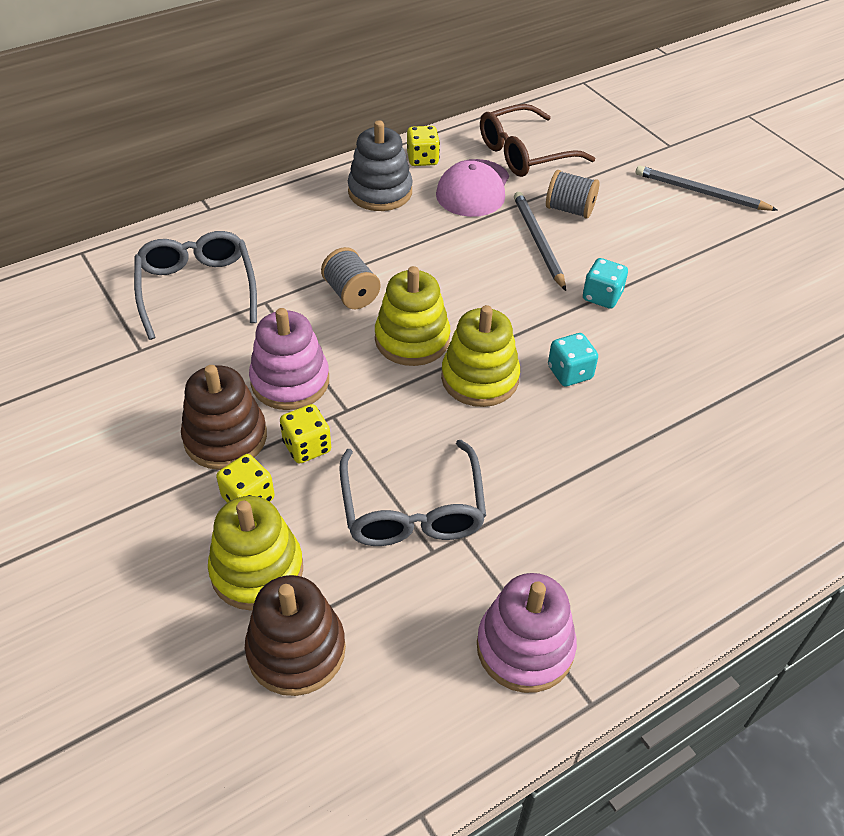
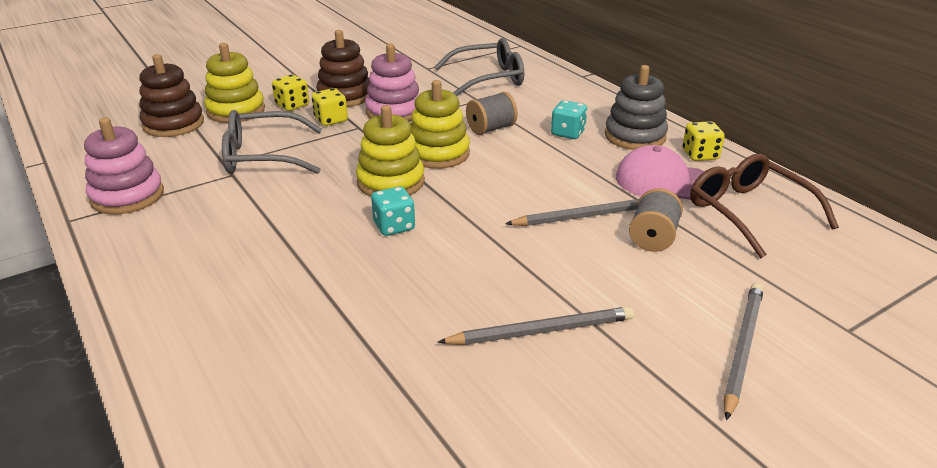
camera: 90 degrees right, 15 degrees down
turquoise dice [583,258,628,309] -> turquoise dice moved to [551,100,587,139]
none -> grey pencil [438,306,634,345]

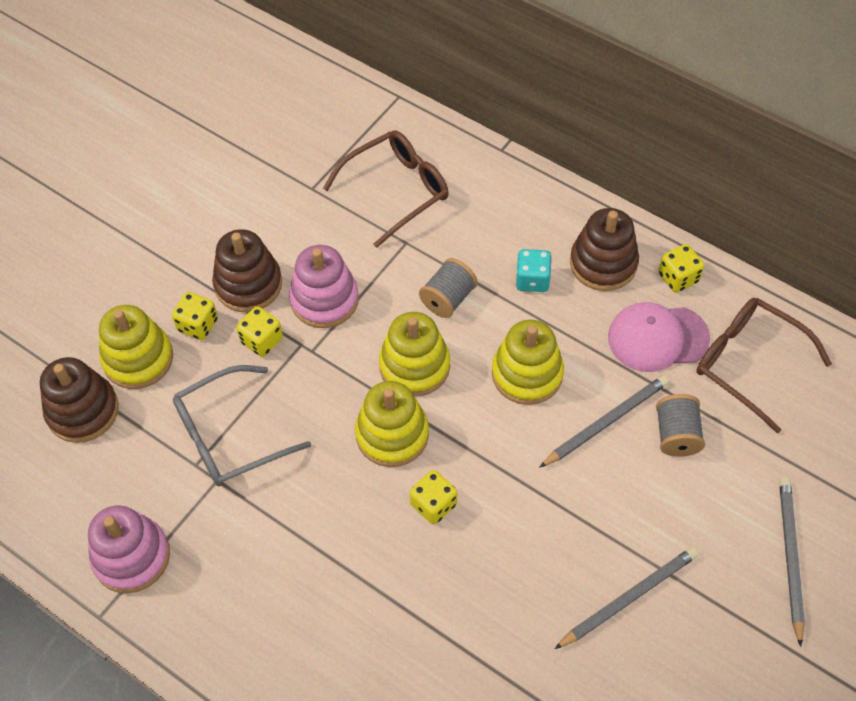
camera: 20 degrees left, 25 degrees up
turquoise dice [371,186,415,236] -> yellow dice [410,470,457,525]
grey glasses [434,38,524,96] -> brown glasses [323,131,449,248]
grey stacking toy [605,65,668,150] -> brown stacking toy [570,208,639,291]
none -> yellow stacking toy [492,320,564,405]

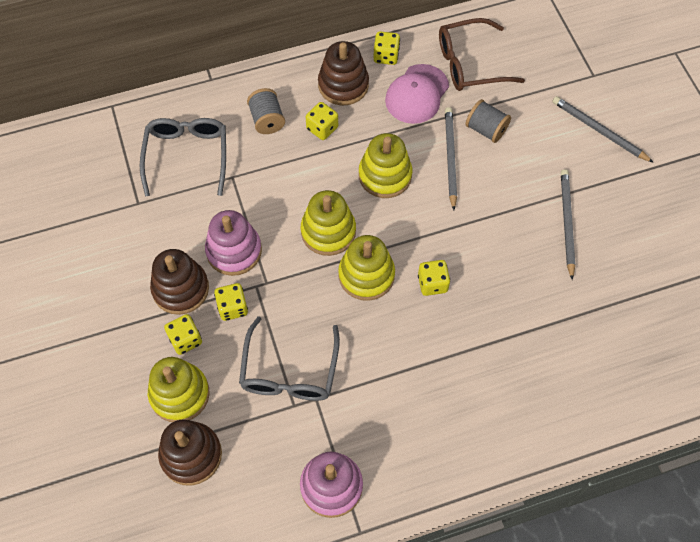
camera: 55 degrees left, 5 degrees up
brown glasses [323,131,449,248] -> grey glasses [140,118,226,196]
grey spool [419,258,478,318] -> grey spool moved to [247,88,285,134]
turquoise dice [516,249,552,292] -> yellow dice [306,102,338,140]

